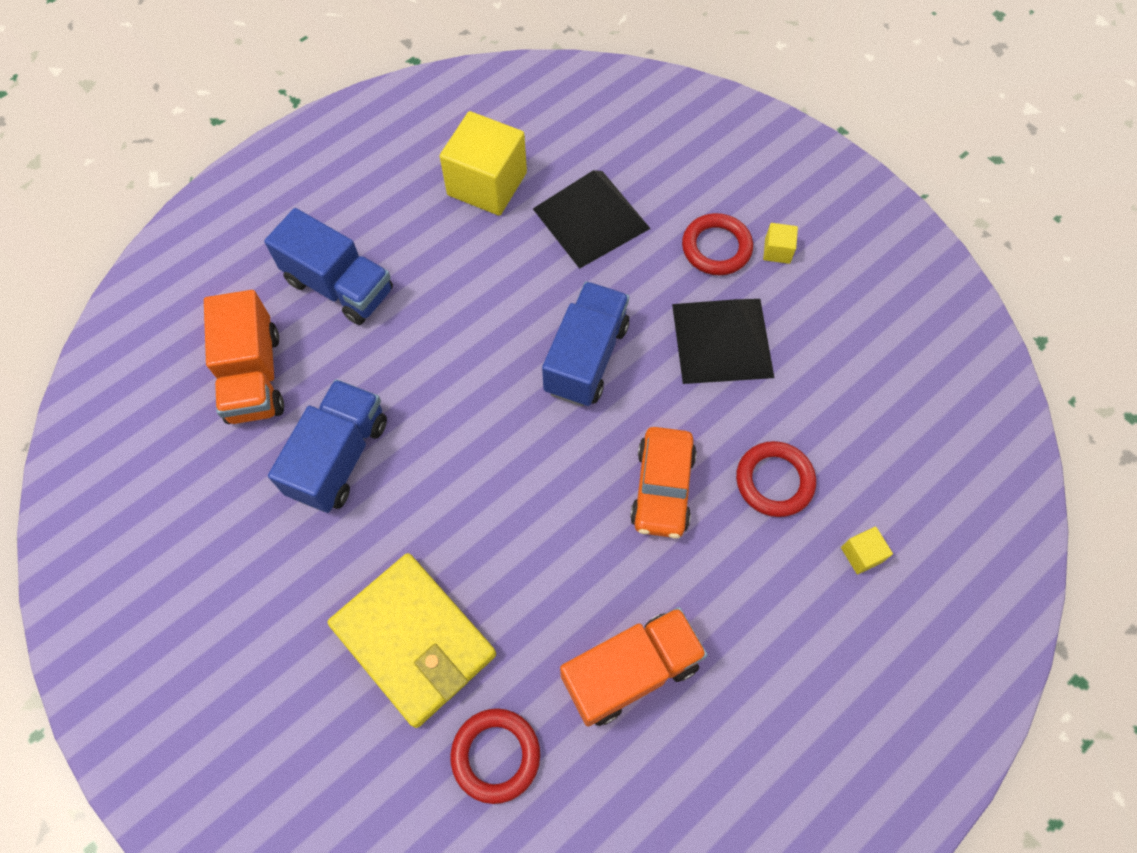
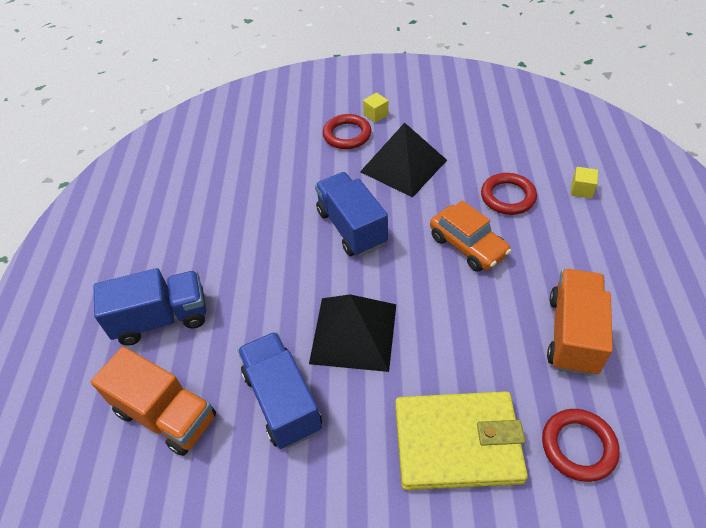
camera: 45 degrees left, 15 degrees down
yellow cube [440,111,527,216] -> none
black pyramid [533,170,651,269] -> black pyramid moved to [309,294,396,372]

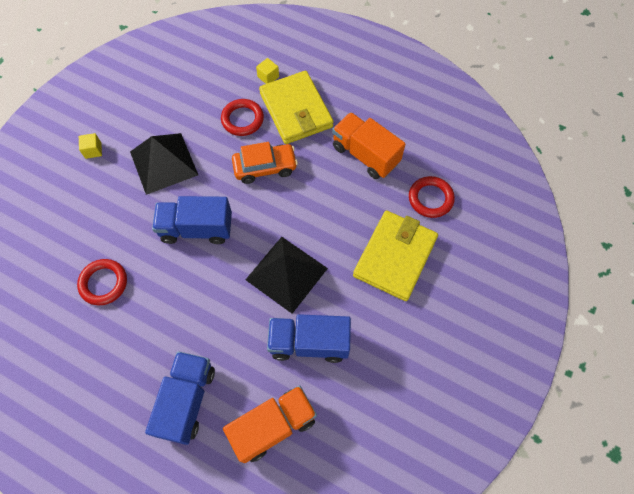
camera: 65 degrees left, 15 degrees up
red ring [323,114,371,149] -> red ring moved to [77,259,127,305]
none -> yellow wallet [259,71,334,144]

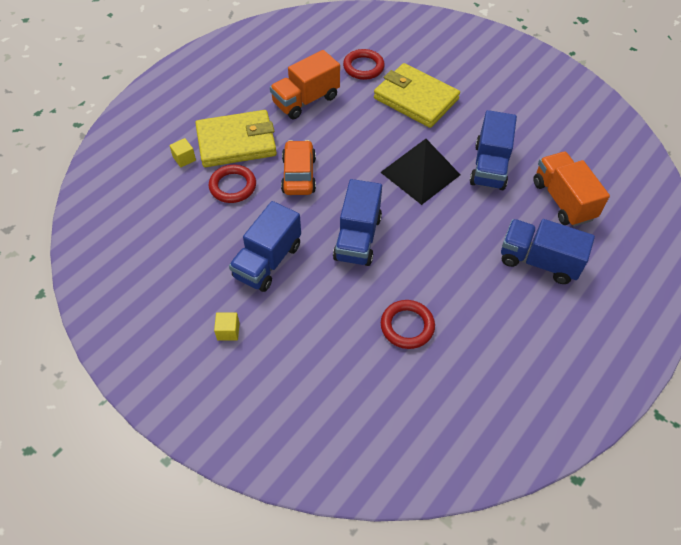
camera: 80 degrees left, 10 degrees down
black pyramid [130,133,198,195] -> blue truck [229,201,301,292]

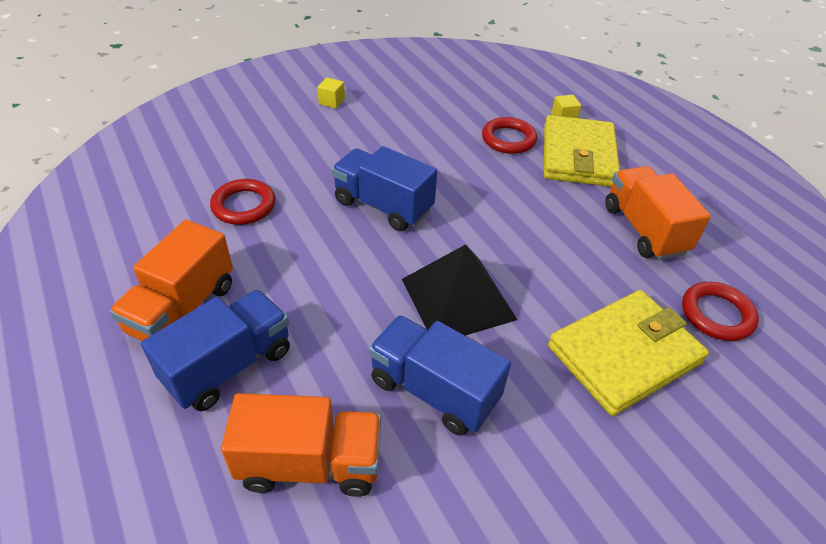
camera: 110 degrees right, 10 degrees down
blue truck [229,201,301,292] -> none
orange car [281,140,316,195] -> none
none -> orange truck [109,220,233,341]

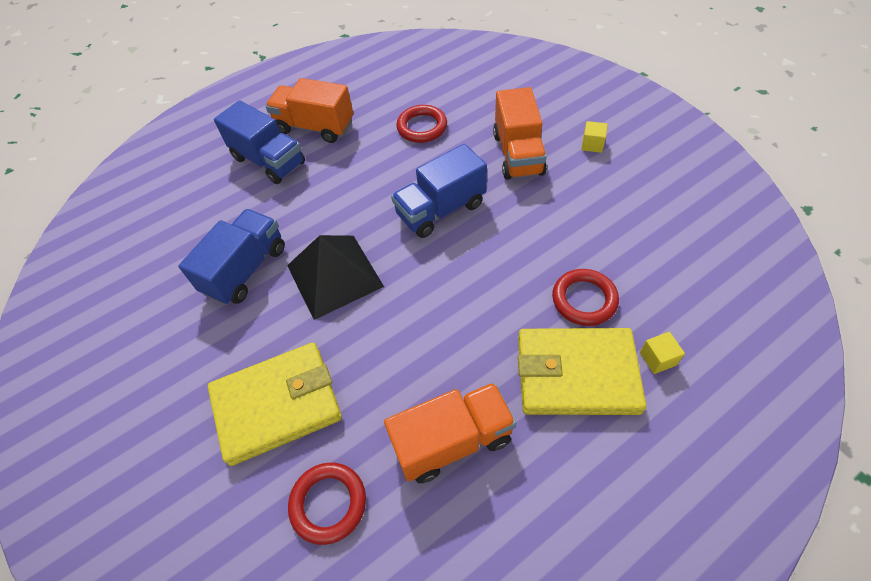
camera: 90 degrees right, 10 degrees up
orange truck [221,393,381,497] -> orange truck moved to [493,87,547,180]
blue truck [332,146,437,231] -> blue truck turned 150 degrees counterclockwise [391,144,487,238]
yellow wallet [548,290,709,416] -> yellow wallet turned 75 degrees counterclockwise [207,343,342,466]

